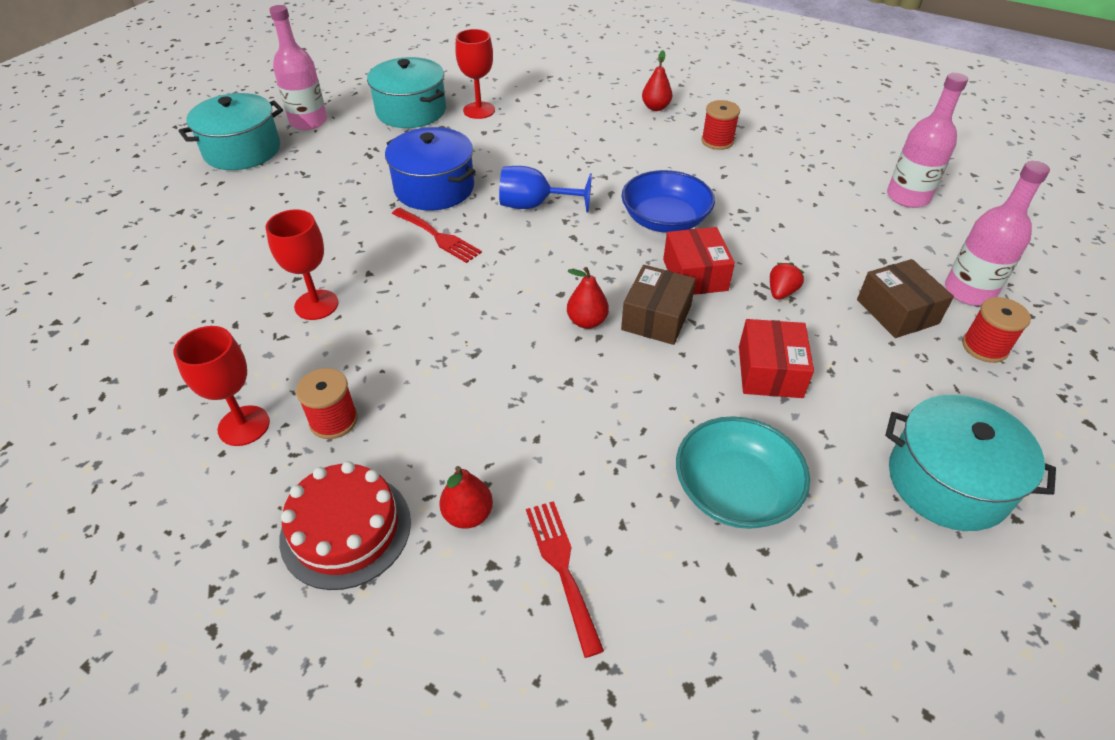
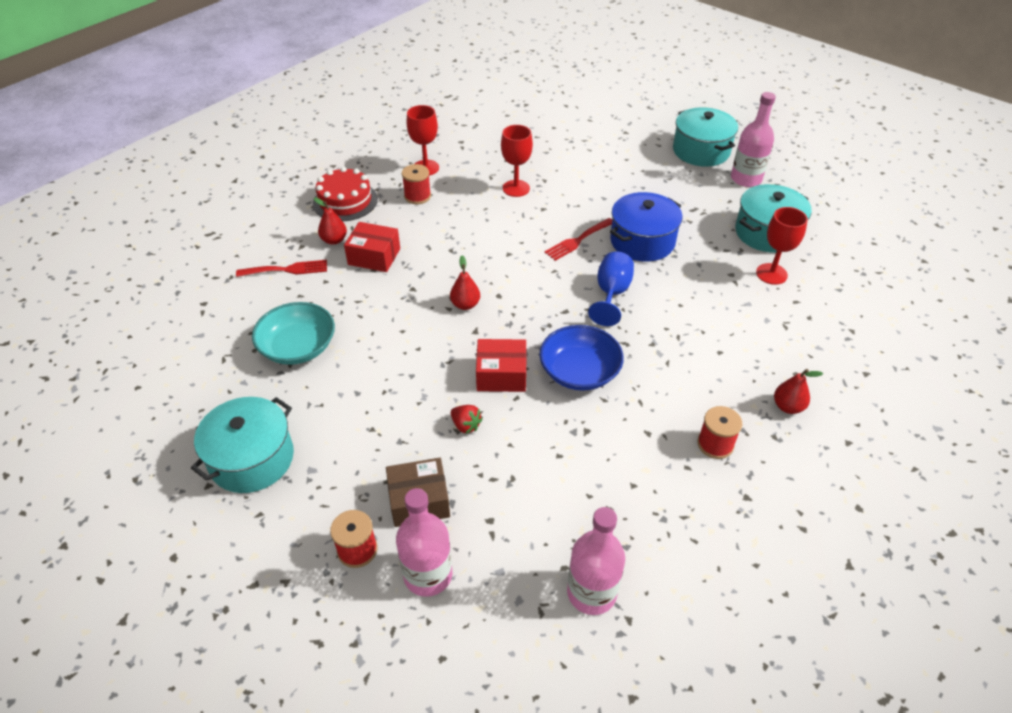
camera: 100 degrees right, 0 degrees up
brown box [621,265,696,345] -> none
red box [739,319,814,398] -> red box moved to [344,222,400,272]

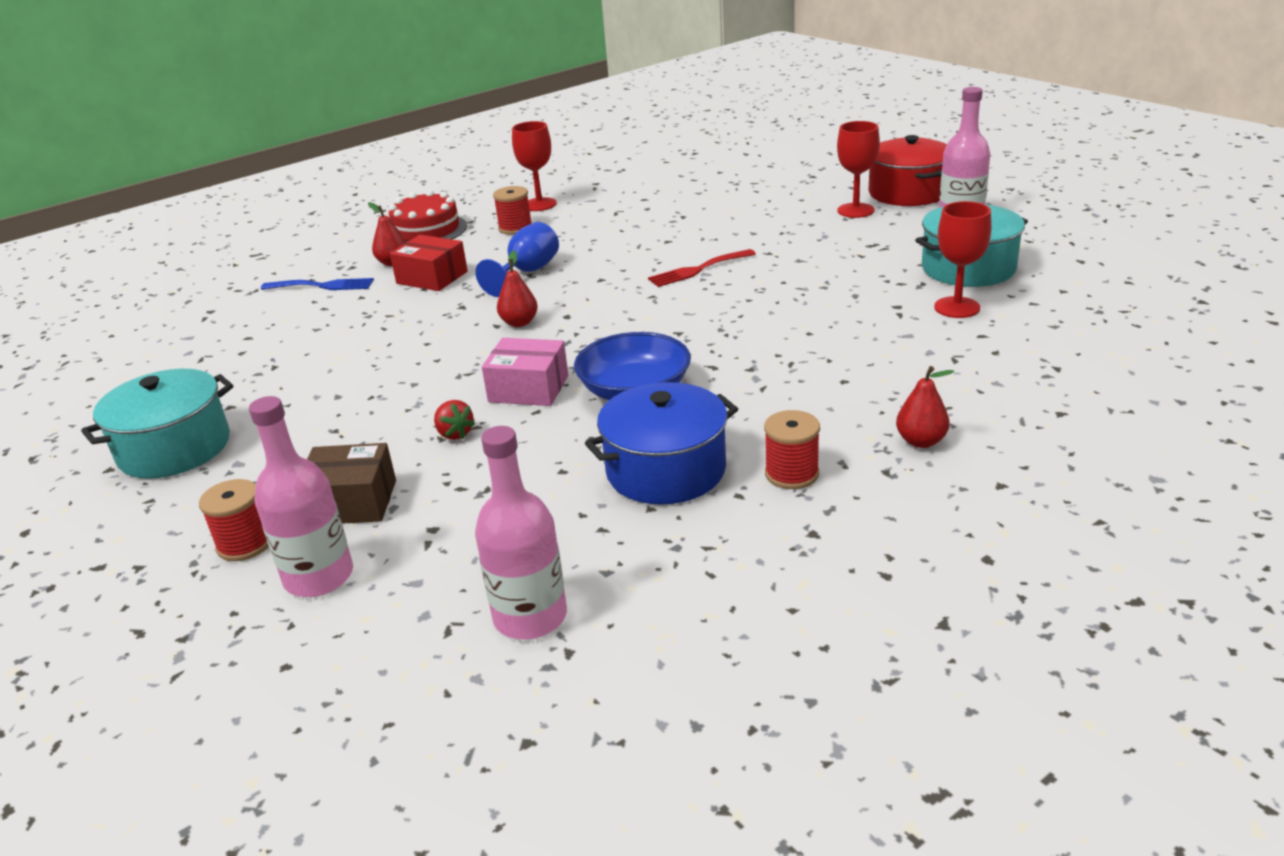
camera: 15 degrees right, 15 degrees down
red fork [236,260,327,277] -> blue fork [261,278,374,290]
turquoise bowl [252,302,335,365] -> none
red box [476,339,527,392] -> pink box [482,338,568,406]
red goblet [501,125,533,197] -> red goblet moved to [837,121,880,218]
blue goblet [588,252,634,326] -> blue goblet moved to [475,222,559,297]
blue pot [610,192,683,262] -> blue pot moved to [585,382,738,505]
turquoise pot [673,107,738,167] -> red pot [869,135,947,206]

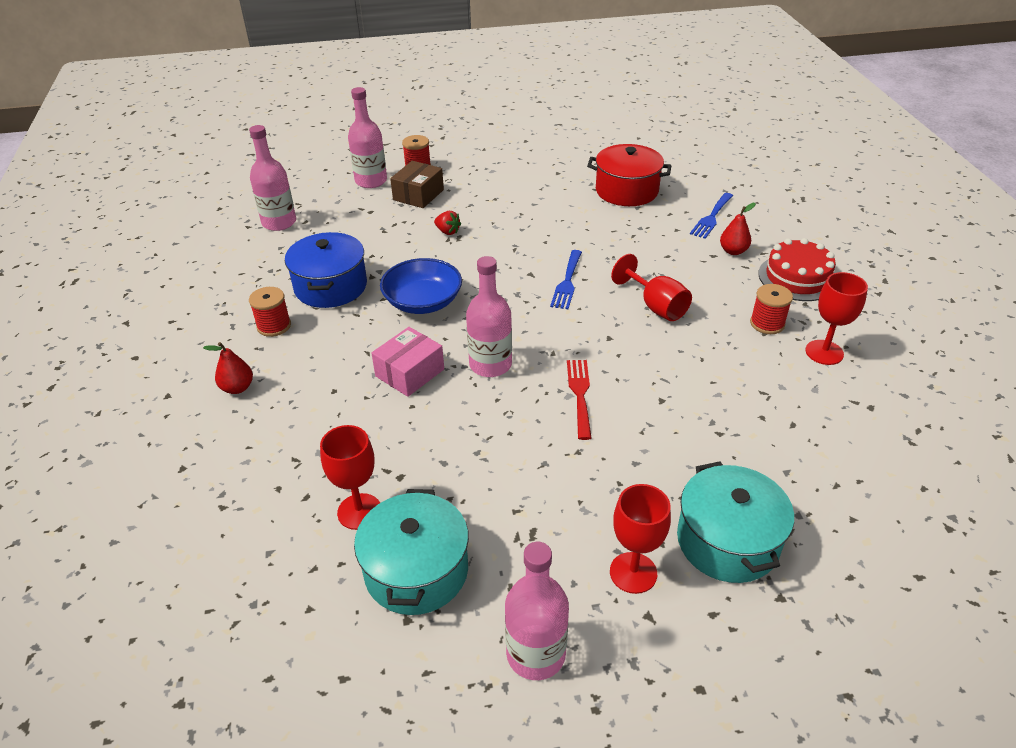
camera: 115 degrees right, 10 degrees up
turquoise pot [81,369,234,479] -> turquoise pot moved to [677,461,794,583]
red box [390,235,468,291] -> none
red strawberry [434,400,475,440] -> red strawberry turned 135 degrees counterclockwise [434,211,461,235]
blue goblet [475,222,559,297] -> red goblet [611,254,692,321]
pink box [482,338,568,406] -> pink box moved to [371,327,444,397]
red pear [497,250,538,327] -> blue fork [550,250,582,309]
red pot [869,135,947,206] -> red pot moved to [587,144,671,206]
none -> pink bottle [466,256,512,377]

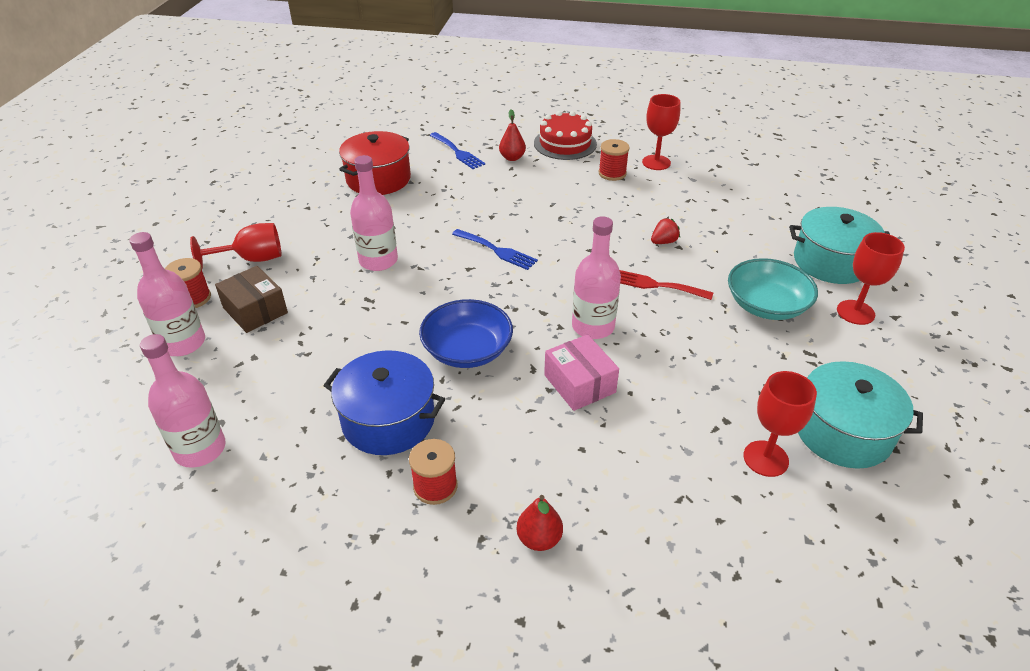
camera: 70 degrees left, 0 degrees up
red strawberry [434,211,461,235] -> red strawberry moved to [651,218,680,244]
pink bottle [505,542,569,680] -> pink bottle moved to [350,155,398,271]
red goblet [611,254,692,321] -> red goblet moved to [190,223,281,269]
none -> turquoise bowl [728,258,818,320]

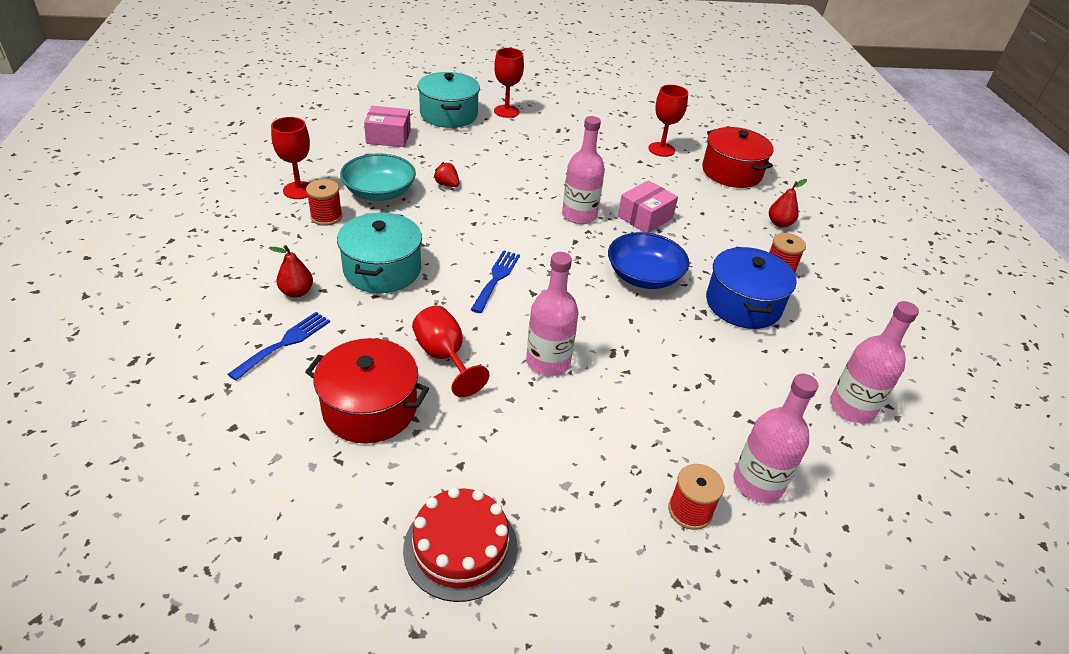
camera: 110 degrees left, 0 degrees up
red goblet [190,223,281,269] -> red goblet moved to [412,306,490,397]
brown box [215,266,288,333] -> none
red cake [534,111,597,160] -> red cake moved to [403,487,517,602]
red fork [620,270,714,300] -> none
turquoise bowl [728,258,818,320] -> turquoise bowl moved to [340,153,416,201]
turquoise pot [798,361,923,469] -> turquoise pot moved to [337,212,422,293]
none -> pink box [364,106,411,147]
none -> red pot [702,127,774,188]

